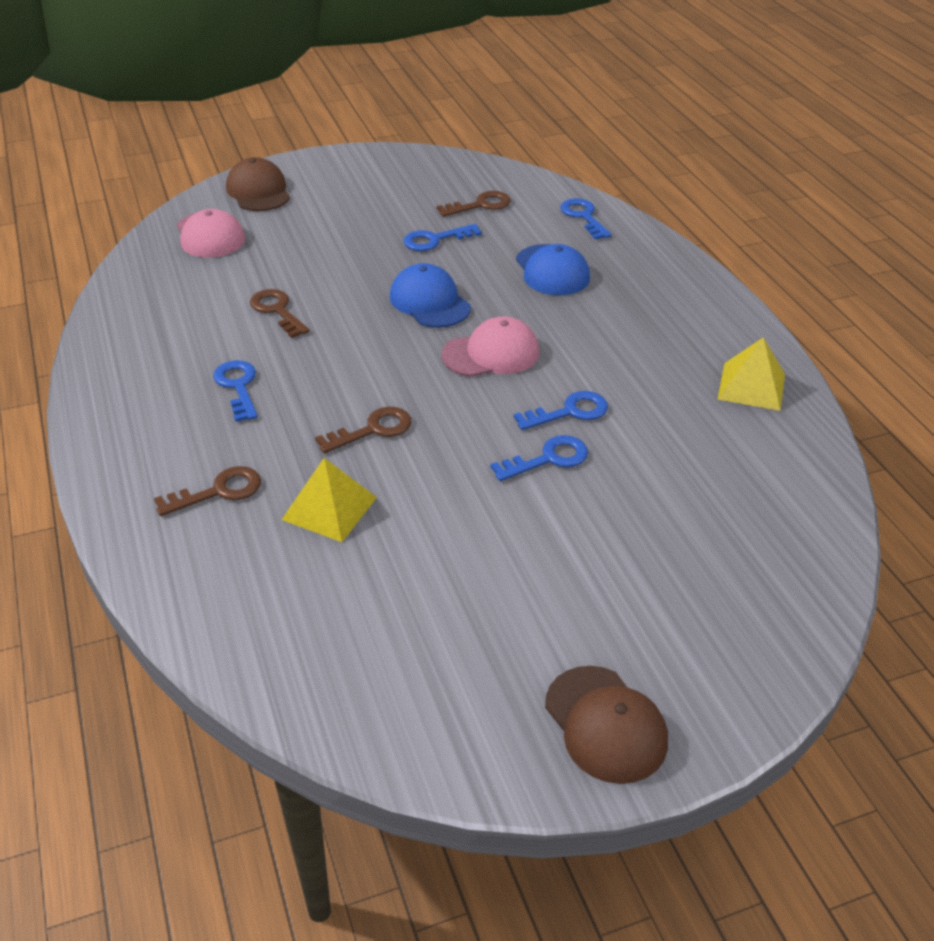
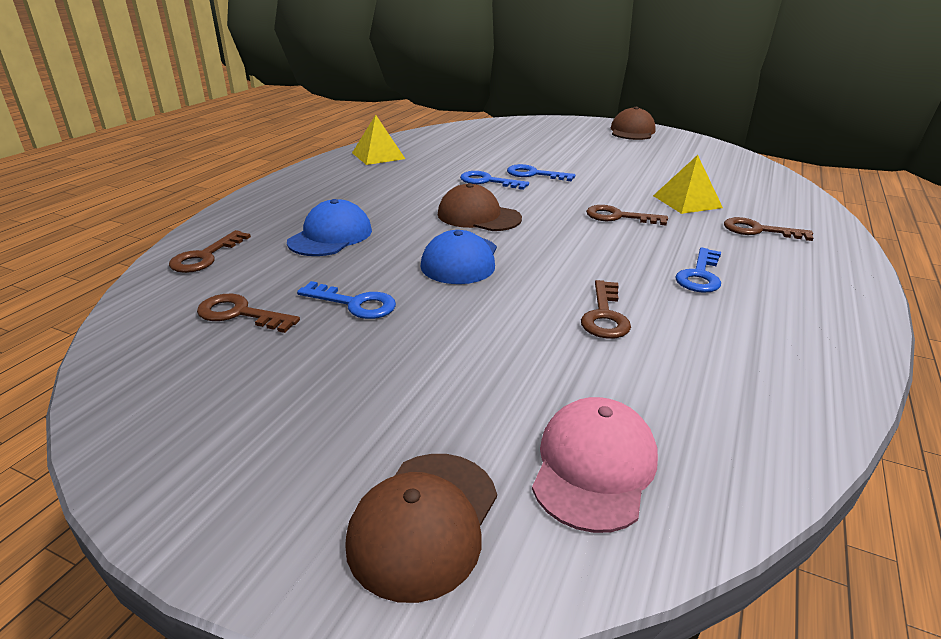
camera: 135 degrees left, 10 degrees down
pink cap [441,316,539,377] -> brown cap [438,183,522,231]
blue key [560,198,612,240] -> brown key [169,230,251,273]

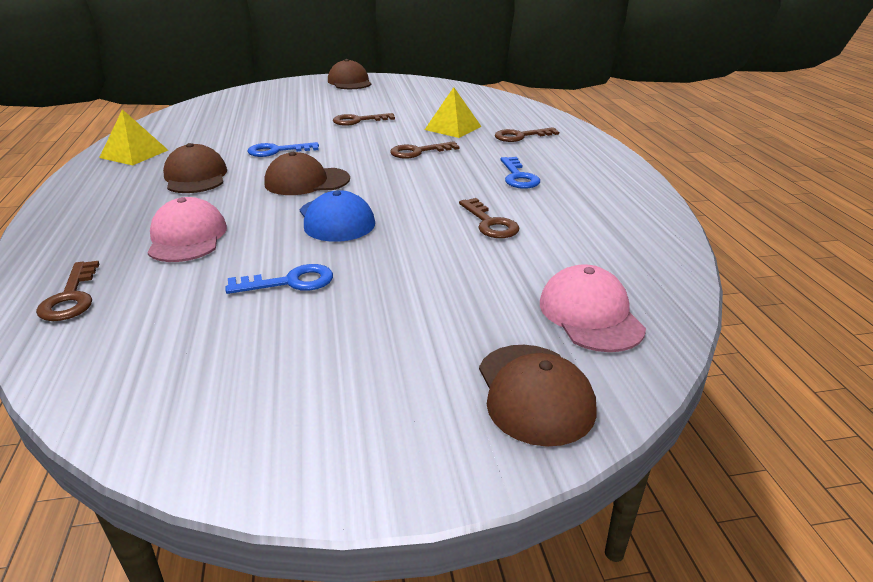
camera: 35 degrees left, 0 degrees up
brown key [197,294,300,333] -> brown key moved to [333,113,395,126]
blue cap [287,199,372,256] -> pink cap [148,197,227,262]
blue key [507,164,575,181] -> none
none -> brown cap [163,143,227,193]

